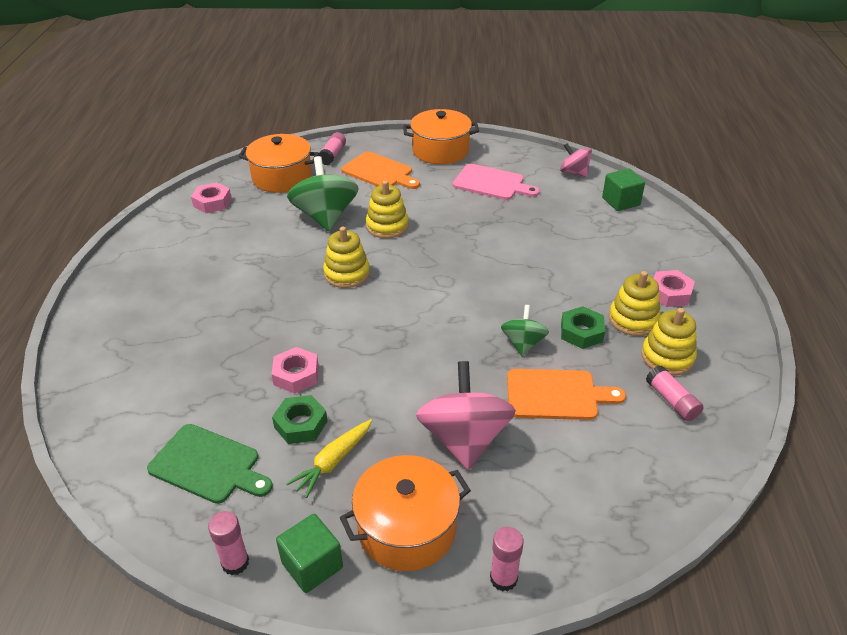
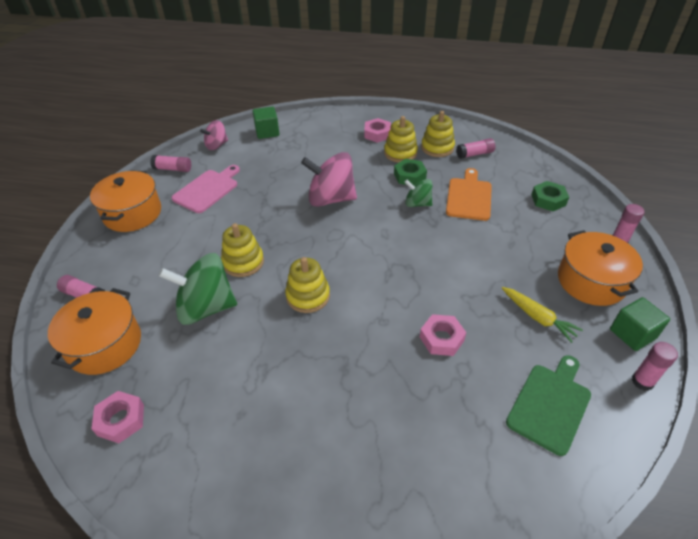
camera: 80 degrees left, 5 degrees up
green nut [272,395,328,444] -> green nut moved to [532,181,569,211]
orange cutting board [341,151,420,189] -> none
pink spinning top [416,361,516,470] -> pink spinning top moved to [301,152,357,207]
none -> pink glue stick [150,155,191,172]

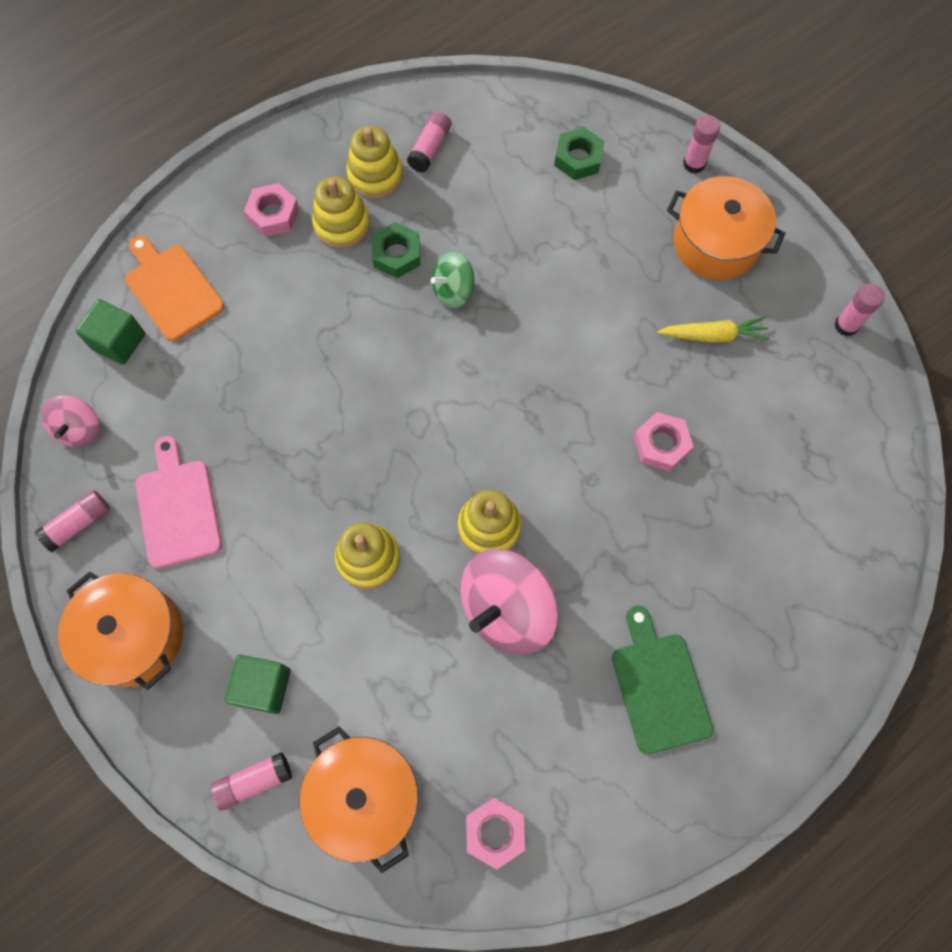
camera: 50 degrees left, 25 degrees up
green spinning top [158,253,237,325] -> none
pink spinning top [301,152,357,207] -> pink spinning top moved to [461,549,558,655]
orange cutting board [446,168,492,221] -> orange cutting board moved to [125,235,224,341]
green cutting board [506,355,591,456] -> green cutting board moved to [612,606,713,754]
green cube [610,297,670,351] -> green cube moved to [225,655,291,714]

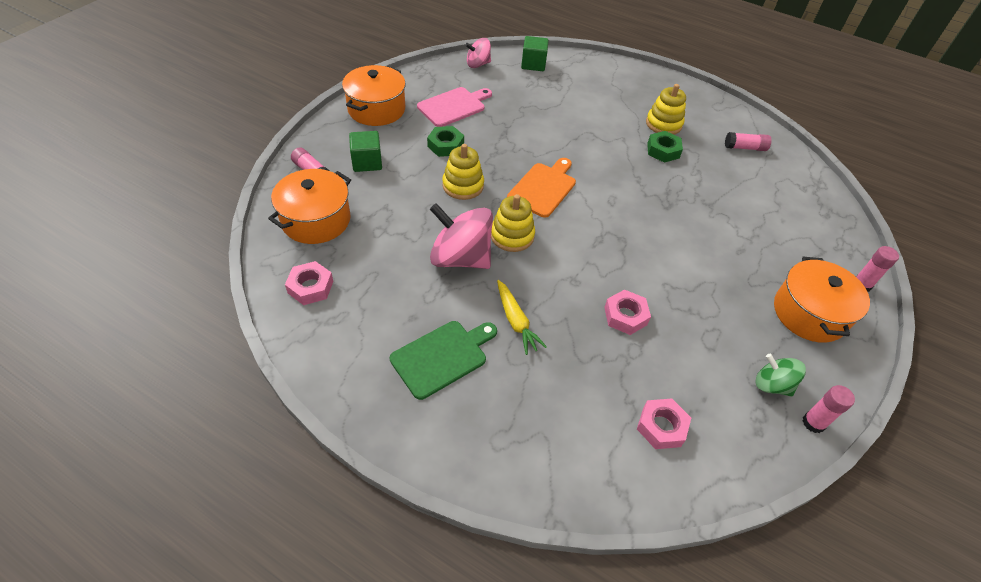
camera: 65 degrees right, 20 degrees down
pink glue stick [35,490,110,552] -> none
orange cutting board [125,235,224,341] -> orange cutting board moved to [507,158,576,218]
pink nut [244,183,299,237] -> pink nut moved to [637,399,691,449]
yellow stacking toy [346,126,403,198] -> none
green spinning top [431,252,474,308] -> green spinning top moved to [755,354,806,397]
green nut [554,127,605,180] -> green nut moved to [427,126,464,157]
yellow carrot [657,316,770,343] -> yellow carrot moved to [497,280,547,355]

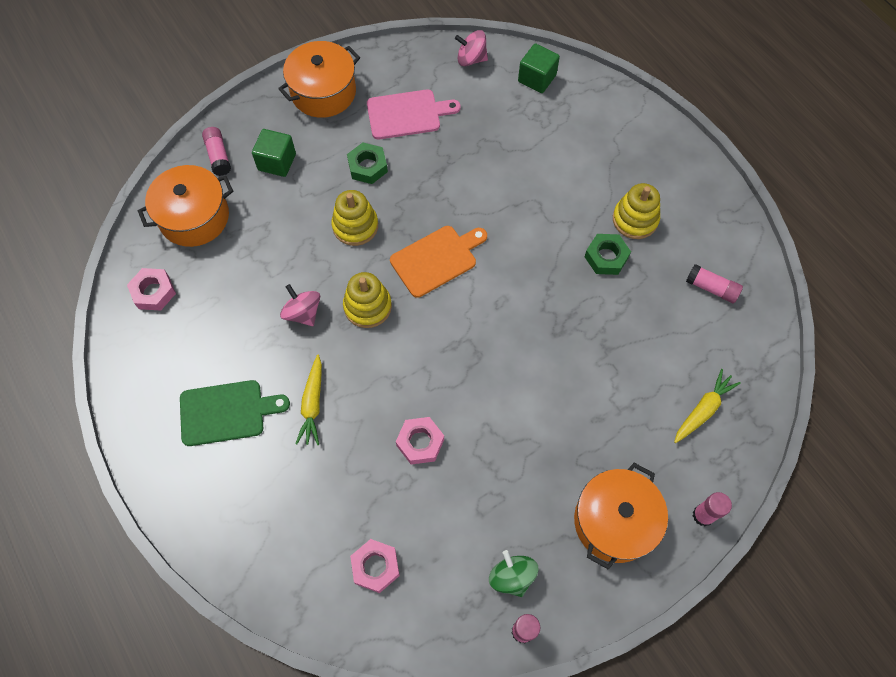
camera: 30 degrees right, 15 degrees up
pink spinning top [430,203,493,269] -> pink spinning top [280,284,320,326], size x0.56
none -> yellow carrot [674,369,741,443]

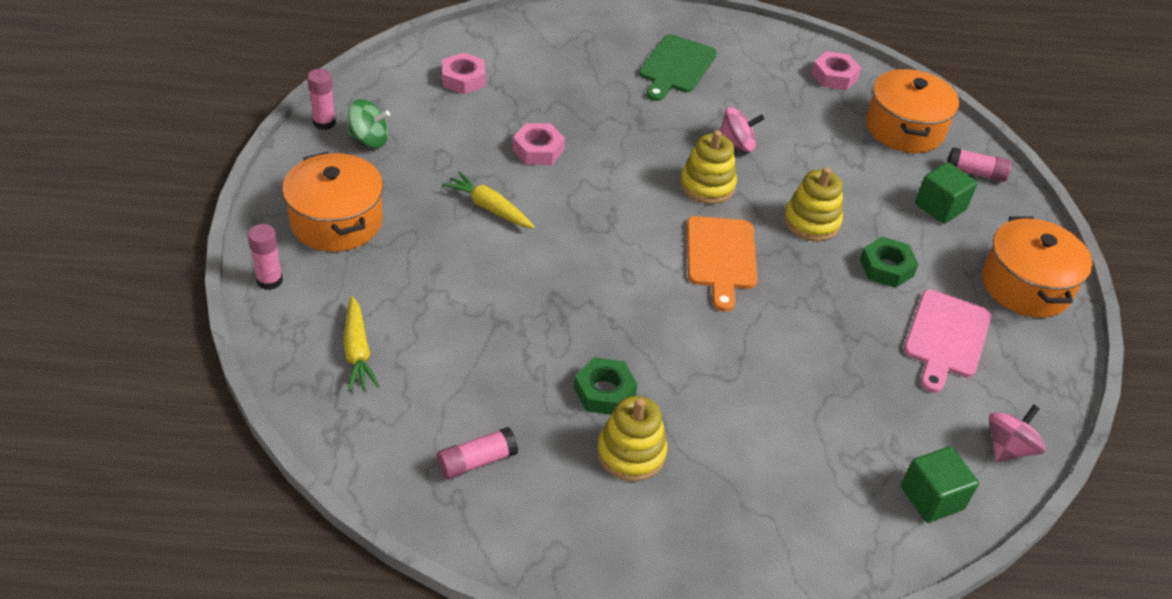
camera: 120 degrees right, 20 degrees down
yellow carrot [295,355,322,445] -> yellow carrot moved to [442,171,535,228]

